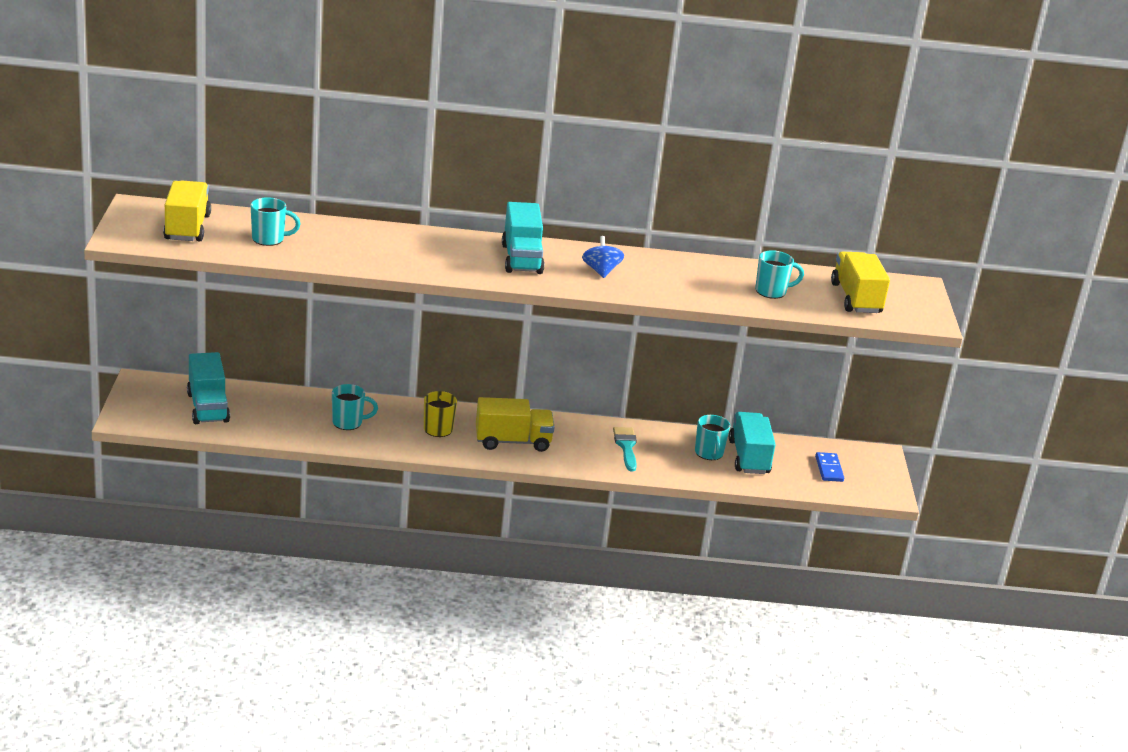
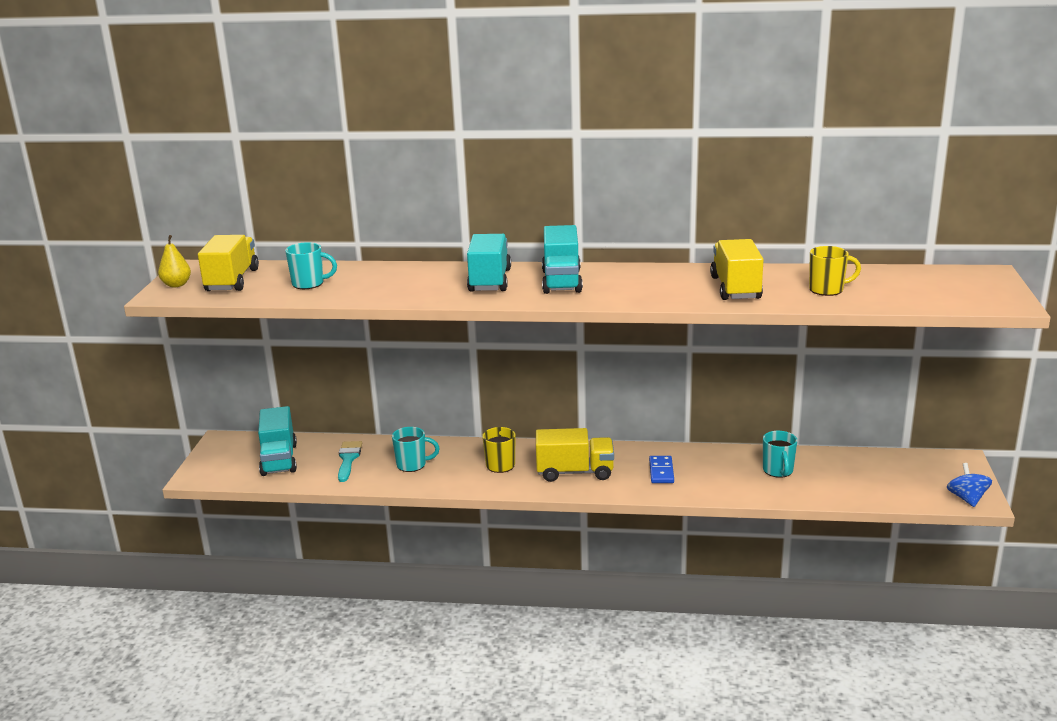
camera: 10 degrees right, 5 degrees down
blue spinning top [582,236,624,278] -> blue spinning top moved to [947,463,992,507]
turquoise brush [613,427,637,471] -> turquoise brush moved to [338,441,362,482]
turquoise truck [729,412,776,474] -> turquoise truck moved to [467,234,511,292]
turquoise mug [755,250,804,299] -> yellow mug [809,246,861,296]
blue domino [815,452,844,482] -> blue domino moved to [649,456,674,483]
yellow truck [831,251,890,313] -> yellow truck moved to [710,239,764,300]
none -> yellow pear [158,235,191,287]

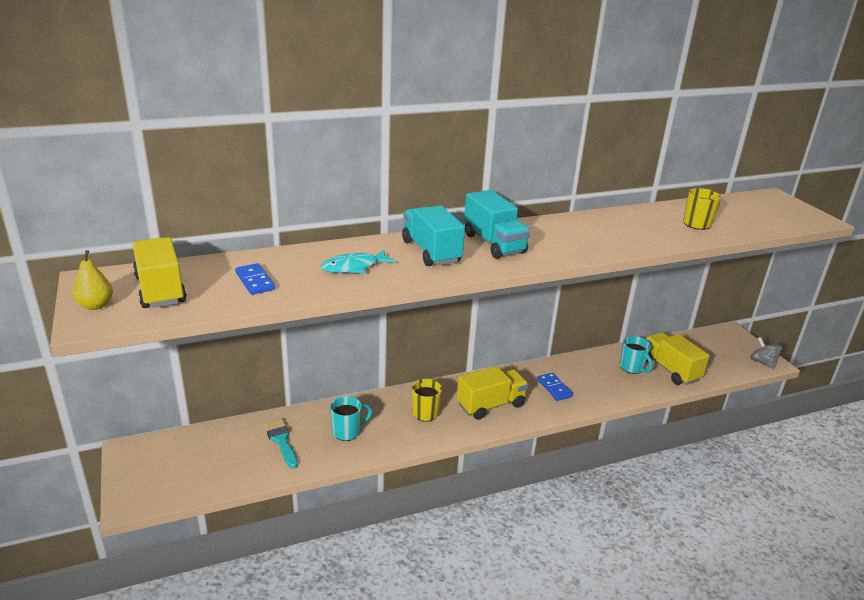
camera: 30 degrees left, 5 degrees up
turquoise truck [258,406,297,476] -> none
turquoise mug [285,242,337,289] -> blue domino [235,263,275,295]
yellow truck [710,239,764,300] -> yellow truck moved to [645,332,710,385]
blue spinning top [947,463,992,507] -> grey spinning top [750,337,782,369]
none -> turquoise fish [321,250,396,273]

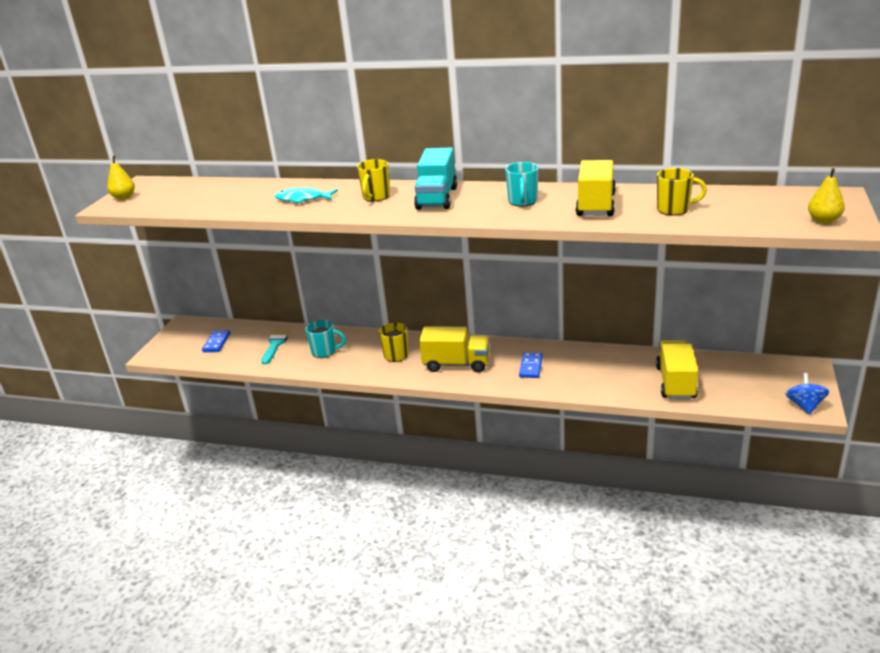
camera: 40 degrees right, 0 degrees up
yellow truck [132,237,187,308] -> yellow truck moved to [576,160,616,216]
blue domino [235,263,275,295] -> blue domino moved to [202,330,230,352]
turquoise truck [402,206,465,266] -> yellow mug [357,159,390,201]
turquoise mug [620,336,653,374] -> turquoise mug moved to [505,162,539,207]
grey spinning top [750,337,782,369] -> blue spinning top [786,373,829,415]
none -> yellow pear [808,168,845,224]

